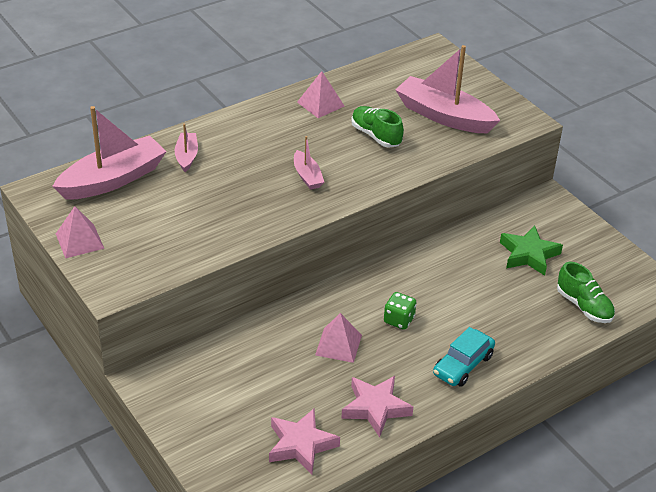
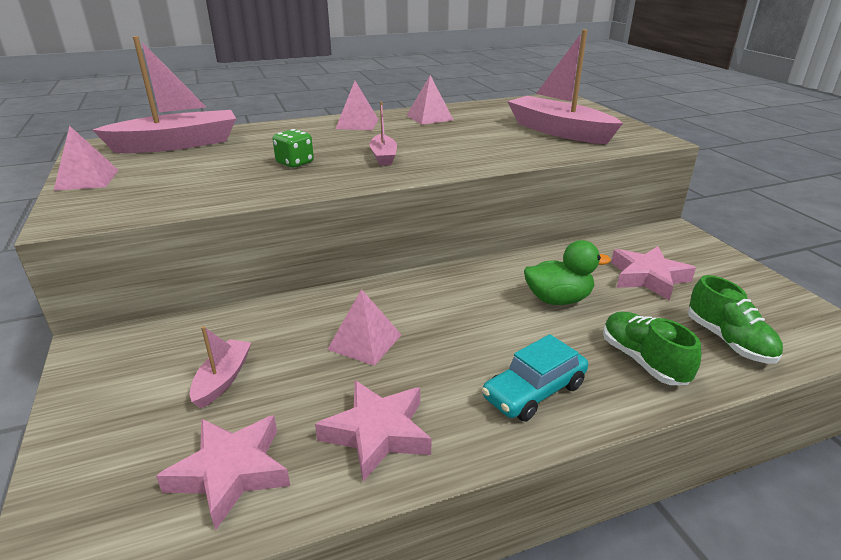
camera: 15 degrees right, 10 degrees down
pink boat [175,124,198,172] -> pink boat moved to [189,326,251,408]
green shoe [351,106,404,147] -> green shoe moved to [603,311,701,385]
green dice [384,292,416,330] -> green dice moved to [272,129,314,168]
green star [500,225,563,276] -> pink star [611,246,696,301]
none -> pink pyramid [336,81,379,130]
none -> green duck [524,240,611,305]

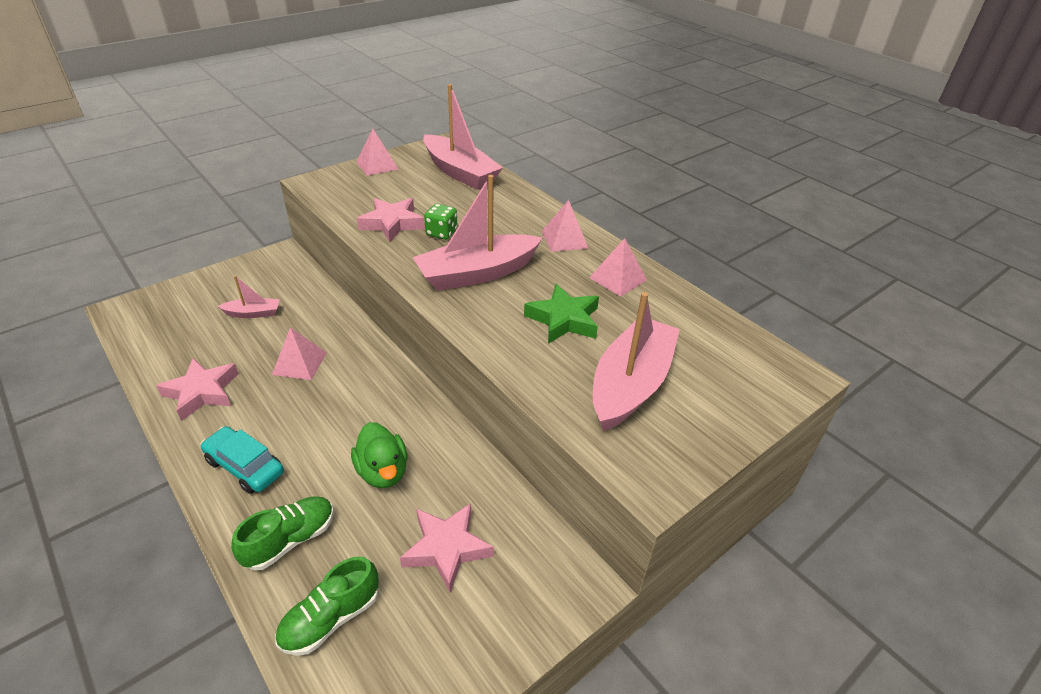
camera: 70 degrees right, 10 degrees up
pink star [156,415,290,531] -> pink star moved to [357,198,425,242]
pink boat [369,102,397,166] -> pink boat [413,175,542,291], size x2.04
none -> green star [524,284,599,344]

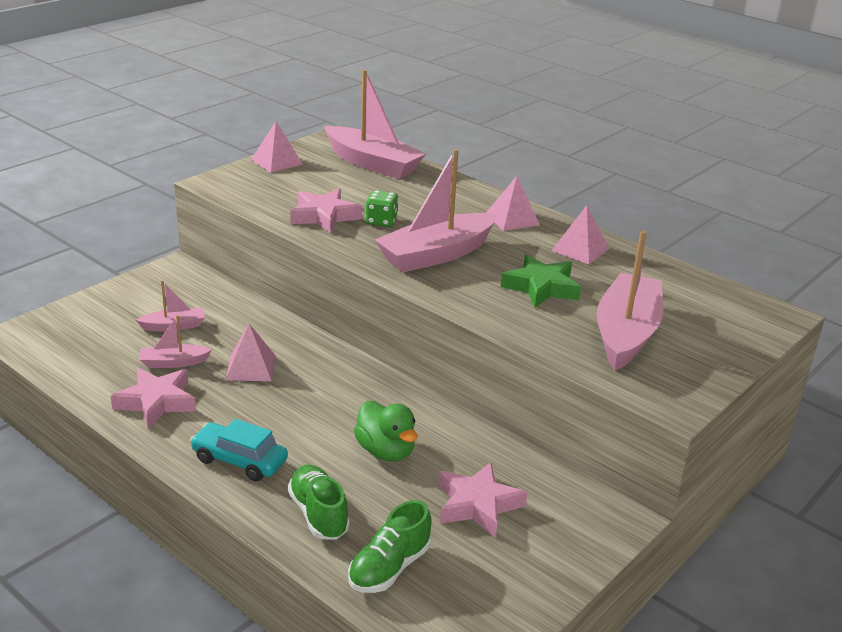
camera: 10 degrees left, 10 degrees down
green shoe [231,496,334,571] -> green shoe turned 60 degrees counterclockwise [288,465,350,540]
none -> pink boat [139,315,212,368]

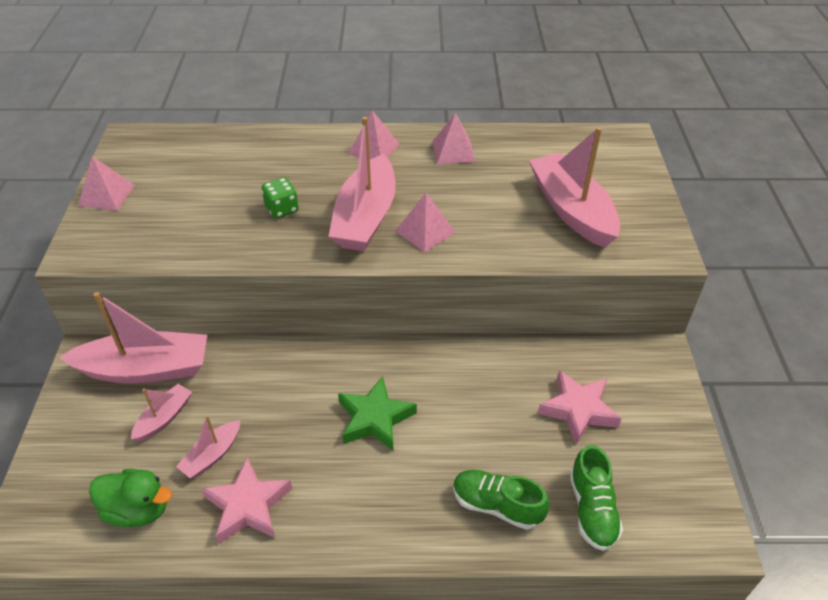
camera: 40 degrees left, 15 degrees up
turquoise car [190,419,288,482] -> none
pink pyramid [226,324,276,381] -> pink pyramid moved to [395,193,456,253]
pink star [290,189,362,233] -> none
pink boat [324,69,426,179] -> pink boat moved to [59,292,207,384]
green duck [354,401,417,461] -> green duck moved to [89,469,172,527]
green star [501,254,581,308] -> green star moved to [338,376,417,450]

